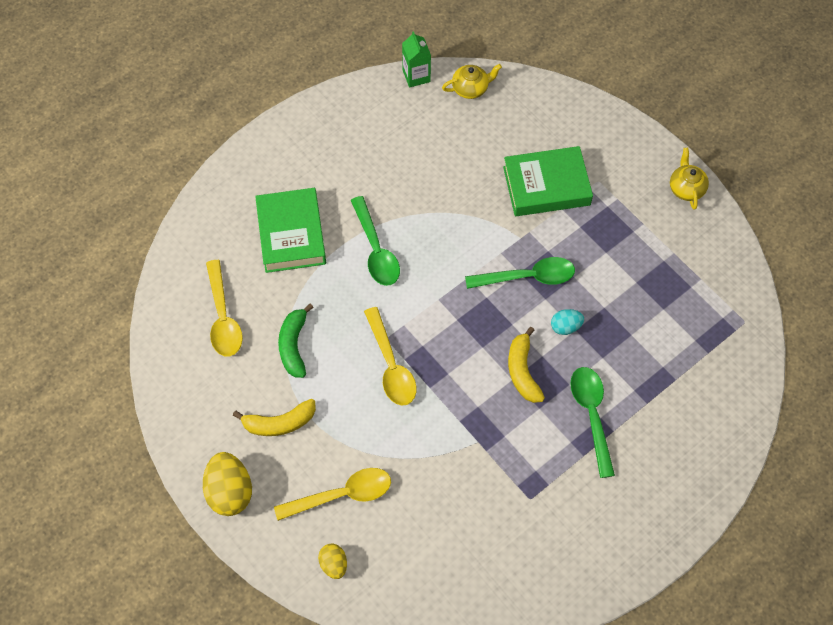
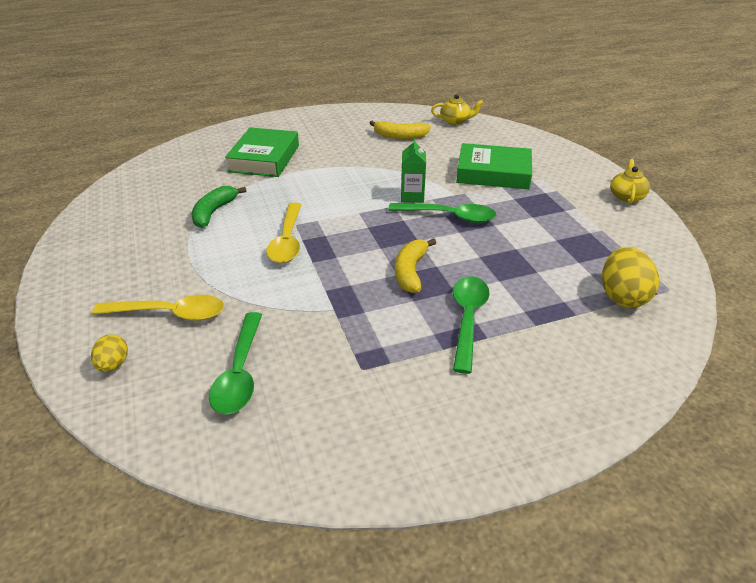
camera: 20 degrees right, 25 degrees down
yellow egg [203,452,252,516] -> yellow egg moved to [602,247,659,308]
yellow spoon [206,260,243,356] -> none
yellow banana [233,399,316,436] -> yellow banana moved to [370,121,431,139]
green spoon [351,196,400,286] -> green spoon moved to [209,312,262,415]
green carton [402,31,431,88] -> green carton moved to [401,138,426,203]
turquoise egg [551,309,584,335] -> none

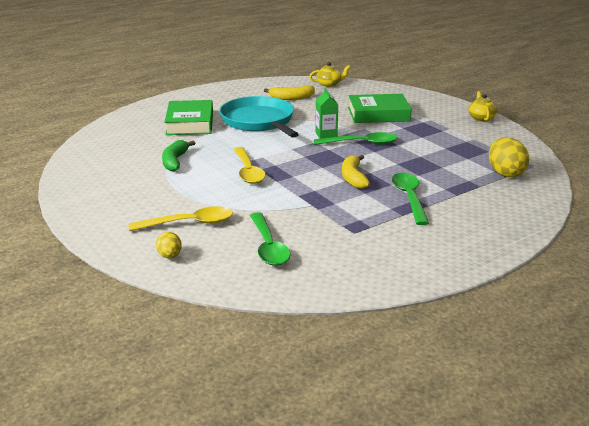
camera: 15 degrees left, 10 degrees down
none -> turquoise pan [219,96,299,138]

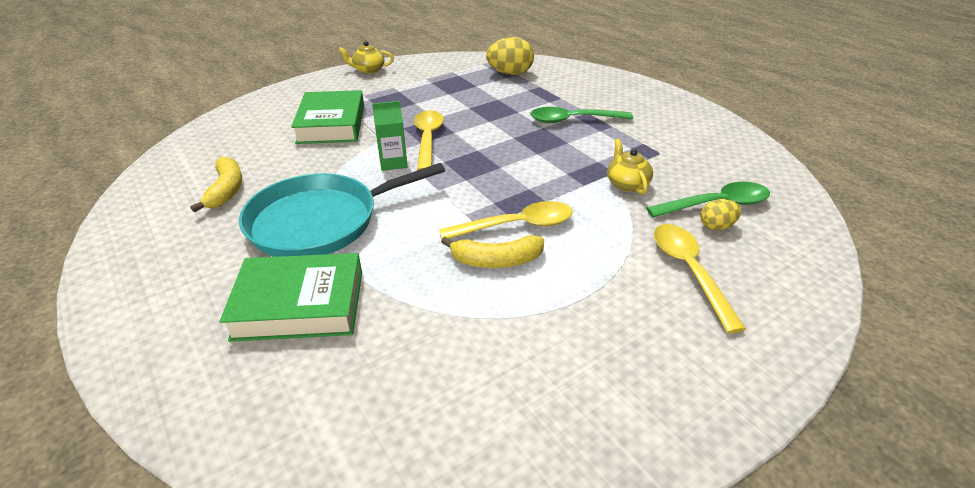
camera: 90 degrees left, 10 degrees up
yellow egg [156,232,182,258] -> yellow egg moved to [700,199,741,230]
green banana [162,140,195,171] -> none
yellow teapot [309,62,350,87] -> yellow teapot moved to [607,139,653,195]
green spoon [314,132,398,145] -> yellow spoon [414,110,444,170]
yellow banana [342,155,370,189] -> yellow banana moved to [441,235,544,268]

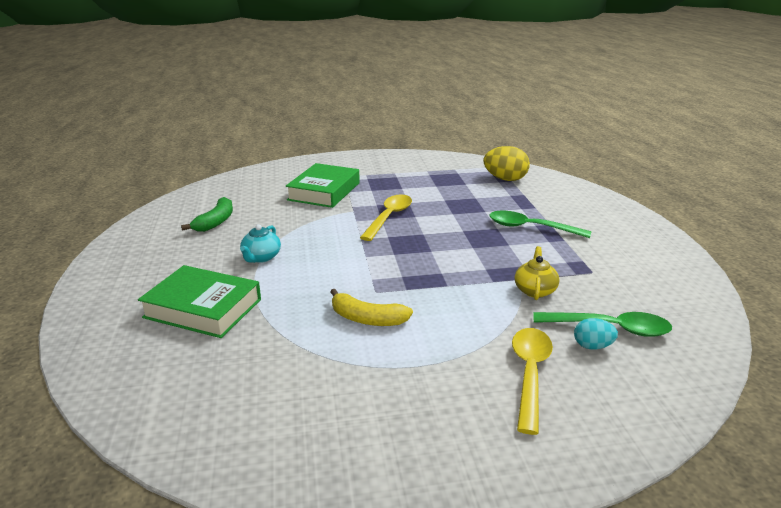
camera: 25 degrees right, 10 degrees down
yellow banana [191,157,242,212] -> green banana [181,197,233,232]
turquoise pan [239,163,445,257] -> turquoise teapot [240,224,281,263]
yellow teapot [338,41,394,74] -> none
green carton [372,101,408,171] -> none
yellow spoon [439,201,573,239] -> none
yellow egg [700,199,741,230] -> turquoise egg [574,318,618,349]

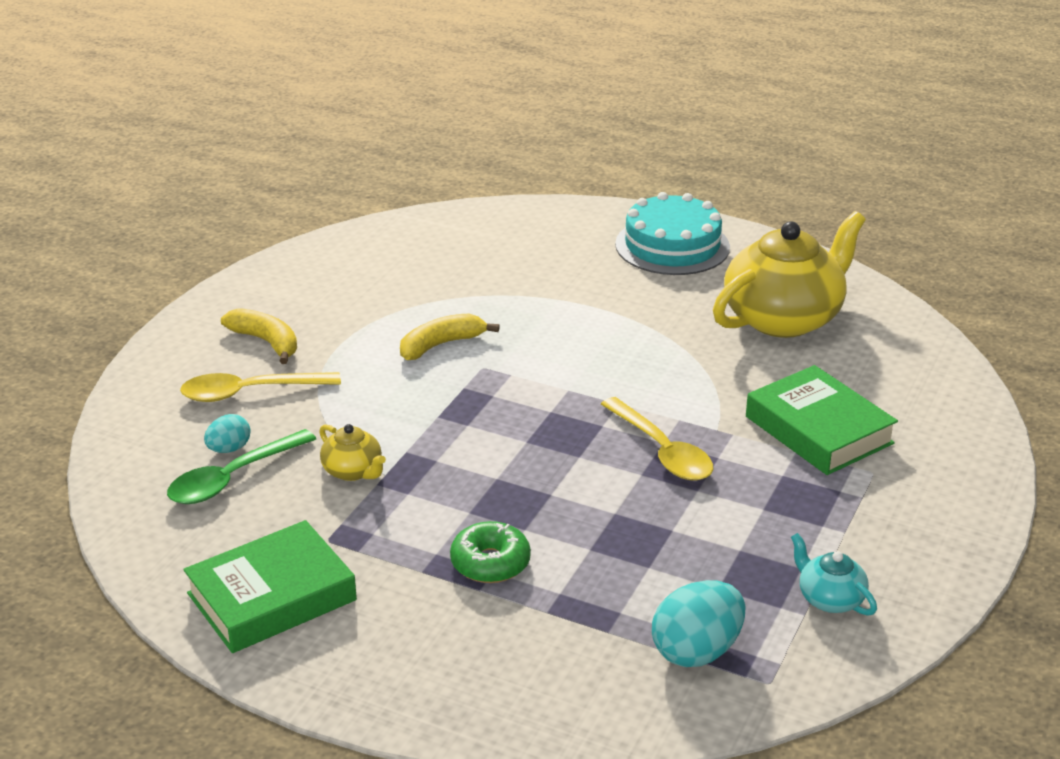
camera: 125 degrees right, 5 degrees up
green book [138,265,261,338] -> green book moved to [183,520,357,653]
green banana [181,197,233,232] -> yellow teapot [713,211,866,338]
turquoise teapot [240,224,281,263] -> turquoise teapot moved to [791,533,877,616]
yellow egg [484,146,530,181] -> turquoise egg [652,580,745,667]
green spoon [489,211,591,238] -> green donut [450,521,531,583]
yellow spoon [512,328,553,435] -> yellow spoon turned 120 degrees clockwise [180,372,341,402]
none -> yellow banana [221,308,297,364]
none -> turquoise cake [615,192,730,275]

